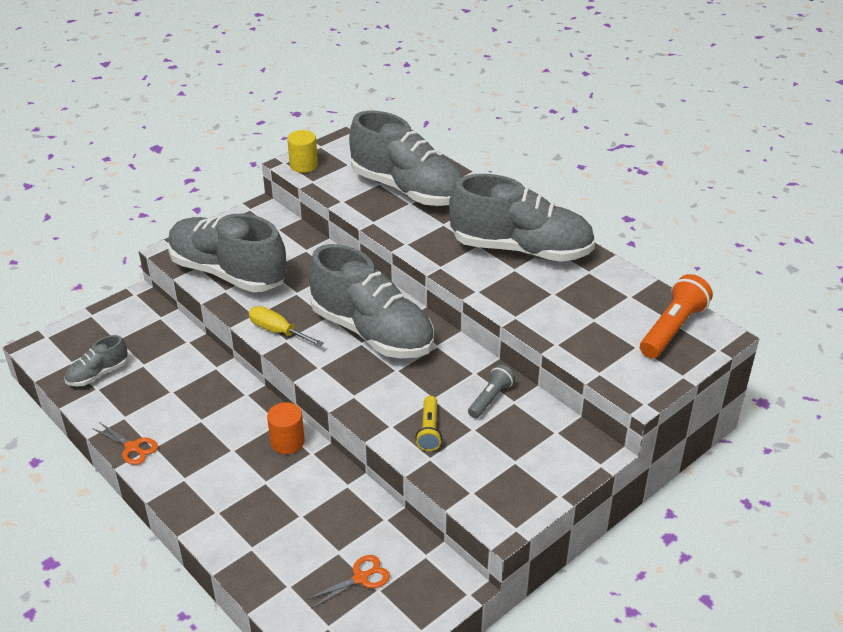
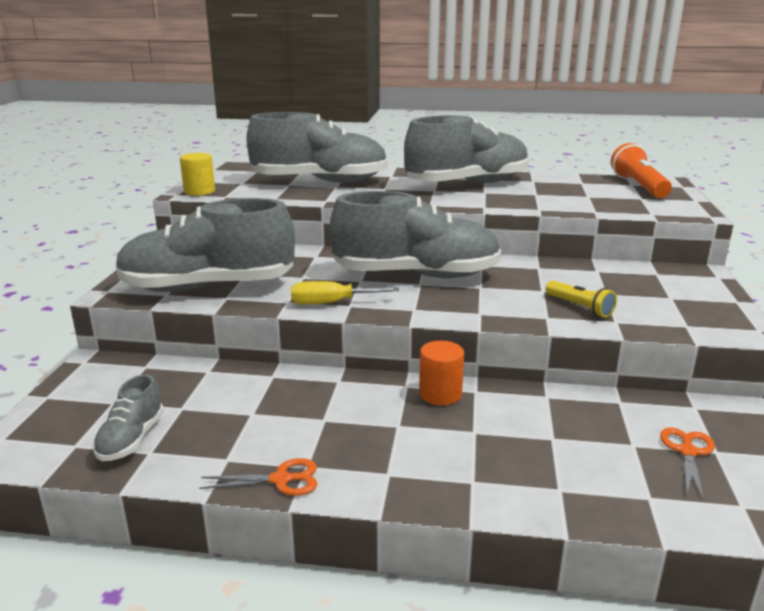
camera: 40 degrees left, 15 degrees down
grey flashlight [468,365,515,418] -> none

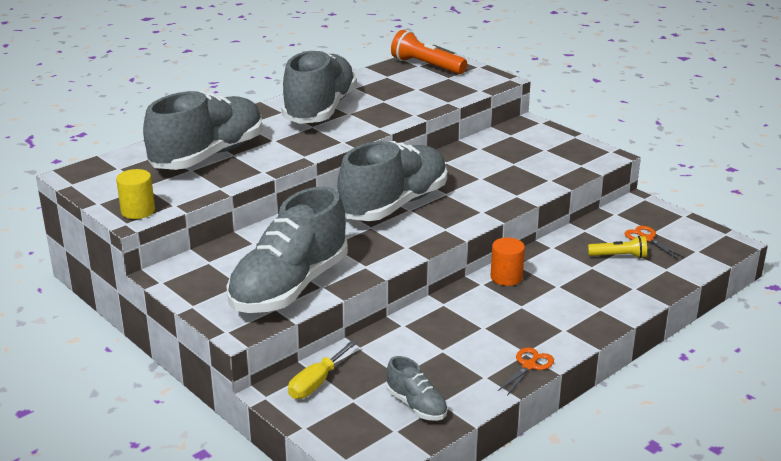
camera: 50 degrees left, 5 degrees up
yellow screwdriver [291,281,399,305] -> yellow screwdriver moved to [288,340,357,399]
yellow flashlight [546,281,617,318] -> yellow flashlight moved to [588,236,647,258]

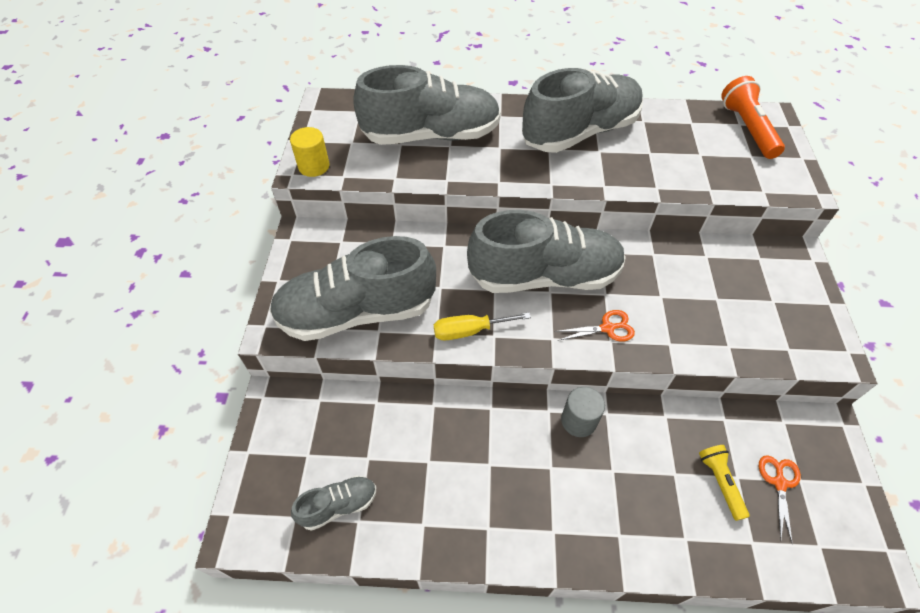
camera: 45 degrees right, 25 degrees up
yellow screwdriver [288,340,357,399] -> yellow screwdriver moved to [434,312,531,340]
grey shoe [386,356,448,421] -> grey shoe turned 120 degrees counterclockwise [291,475,376,531]
orange cylinder [491,237,525,286] -> grey cylinder [561,387,605,437]
orange scissors [497,347,554,396] -> orange scissors moved to [555,310,635,342]
yellow flashlight [588,236,647,258] -> yellow flashlight turned 150 degrees counterclockwise [699,445,750,521]

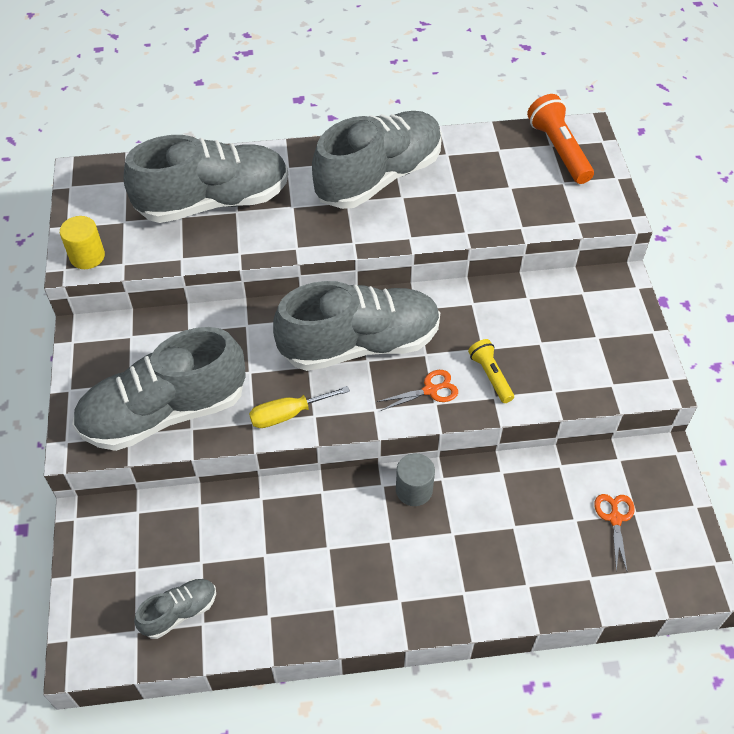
camera: 10 degrees left, 0 degrees up
yellow flashlight [699,445,750,521] -> yellow flashlight moved to [468,339,514,403]

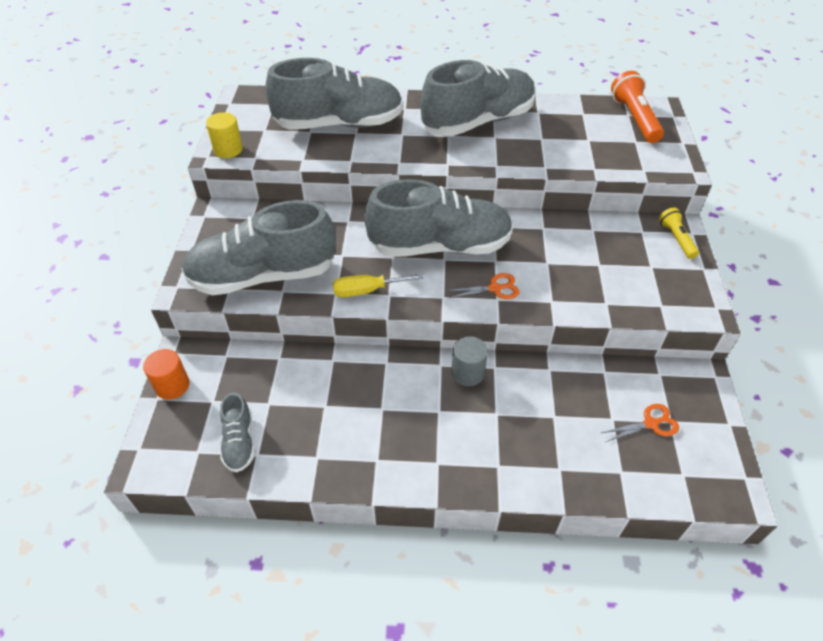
camera: 10 degrees right, 5 degrees down
grey shoe [134,579,216,639] -> grey shoe turned 105 degrees clockwise [220,392,255,473]
yellow flashlight [468,339,514,403] -> yellow flashlight moved to [659,208,699,259]
orange scissors [594,494,635,572] -> orange scissors turned 60 degrees clockwise [601,404,679,442]
none -> orange cylinder [143,349,190,400]

